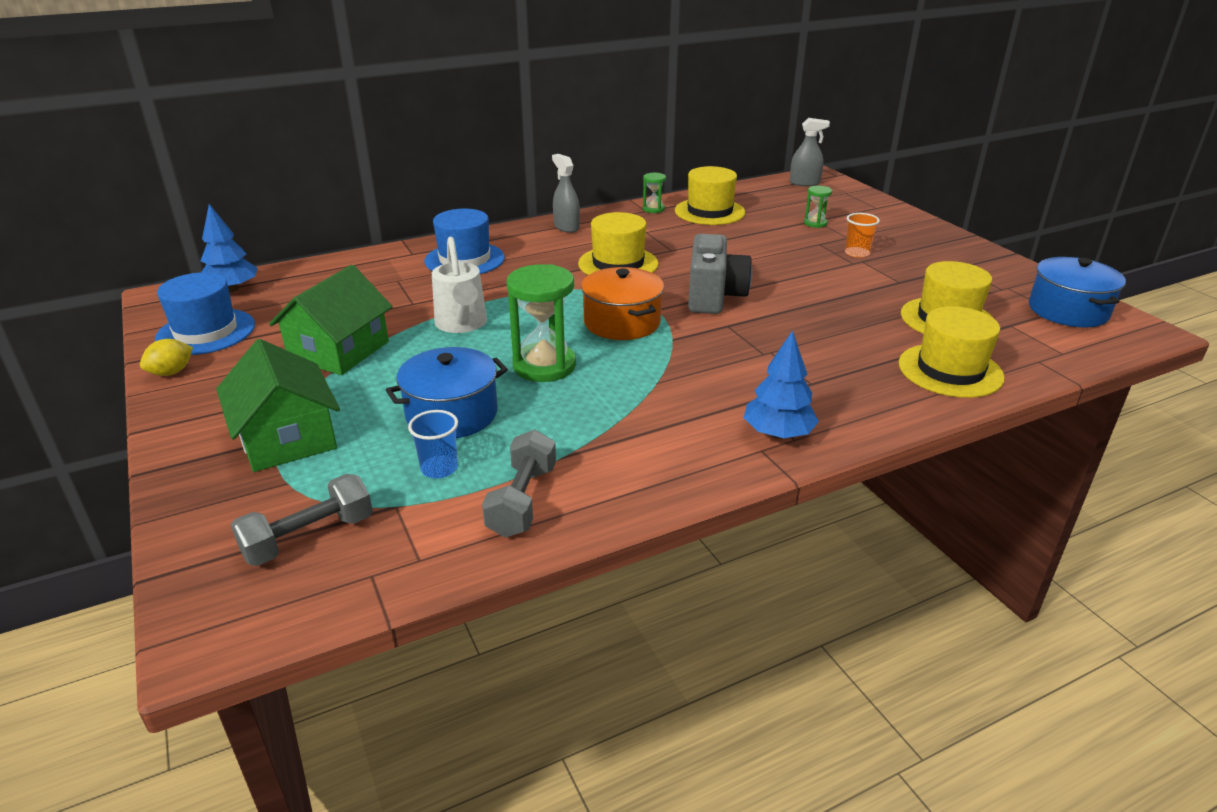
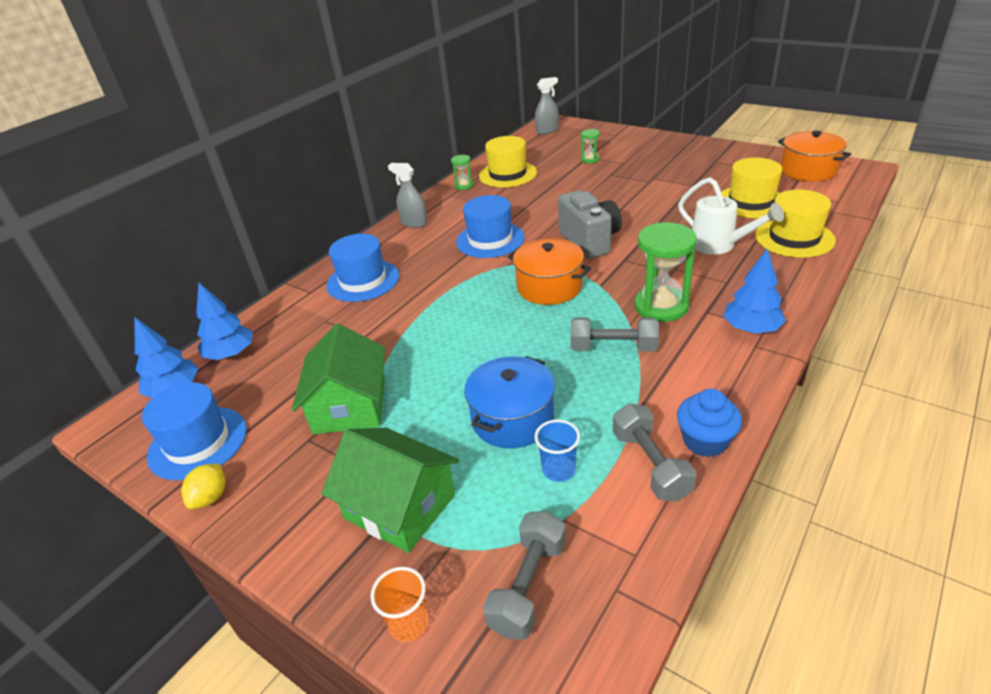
camera: 25 degrees left, 5 degrees up
white watering can [432,237,487,333] -> white watering can moved to [678,177,784,255]
green hourglass [507,264,576,382] -> green hourglass moved to [634,222,697,322]
yellow hat [578,212,659,275] -> blue hat [456,195,525,258]
orange cup [845,213,880,258] -> orange cup moved to [371,567,429,642]
blue pot [1029,257,1126,327] -> orange pot [778,131,851,181]
none -> blue tree [196,283,253,360]
none -> grey dumbbell [571,317,659,352]
none -> blue cupcake [677,389,742,457]

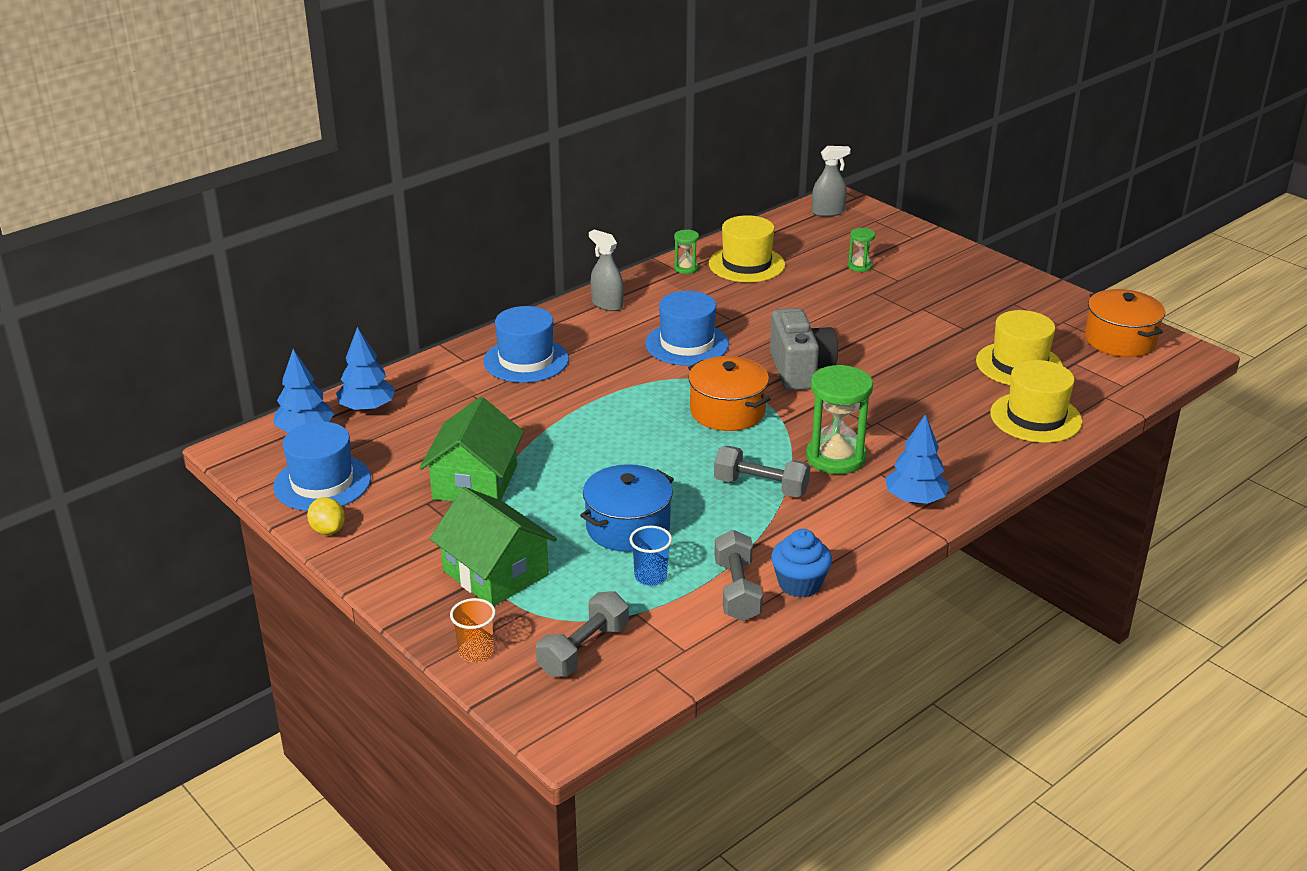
camera: 10 degrees right, 5 degrees down
yellow lemon [181,464,226,509] -> yellow lemon turned 60 degrees counterclockwise [307,497,345,535]
white watering can [678,177,784,255] -> none

